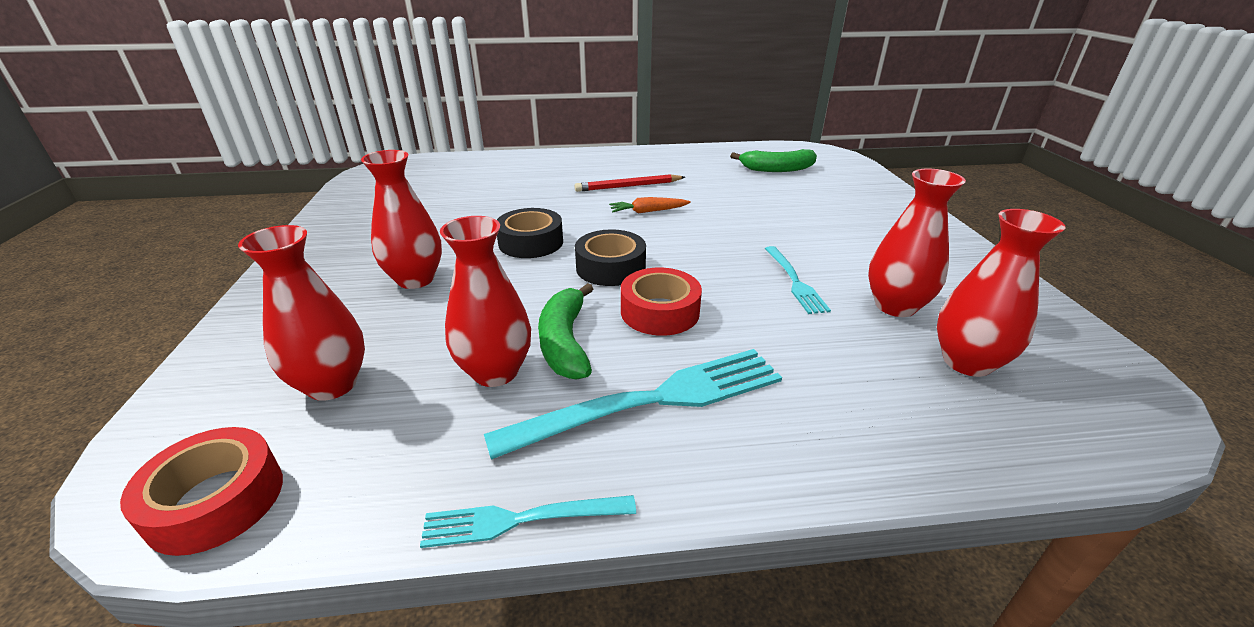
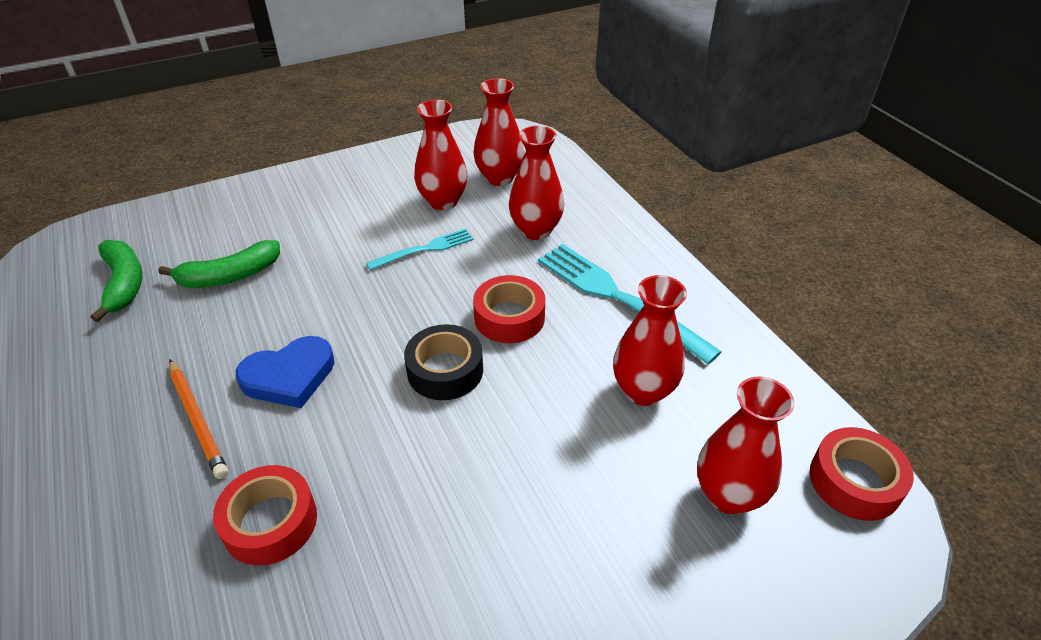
camera: 110 degrees left, 10 degrees up
red vase [361,150,442,289] -> red vase moved to [509,126,564,240]
turquoise fork [420,495,636,548] -> none
black tape [497,208,563,258] -> none
green banana [538,283,593,380] -> green banana moved to [159,240,280,288]
red pencil [575,174,685,192] -> orange pencil [169,360,228,479]
orange carrot [609,197,691,213] -> blue heart [236,336,334,408]
none -> red tape [213,465,317,566]

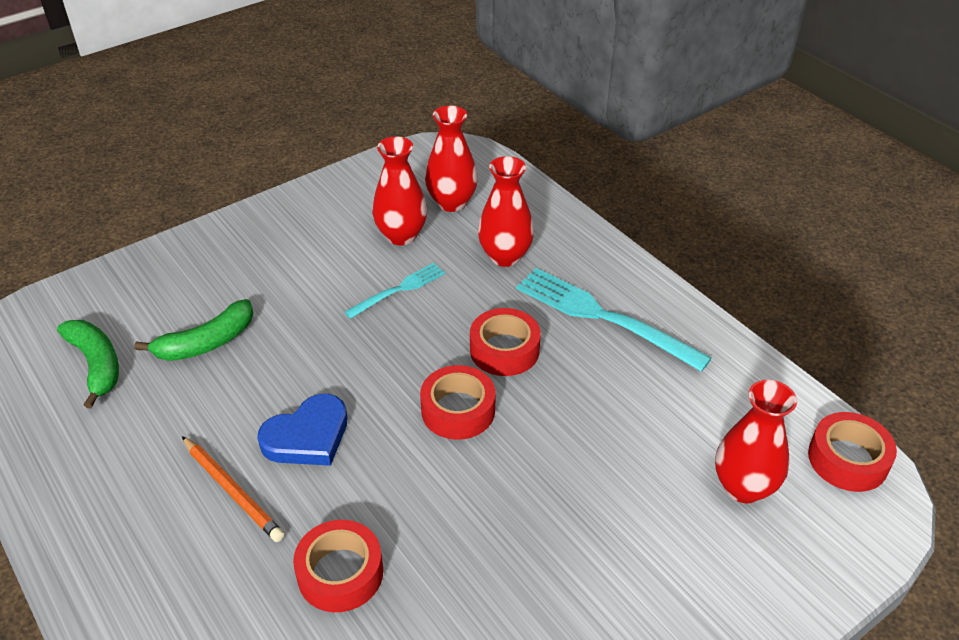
camera: 10 degrees left, 0 degrees up
black tape [404,324,483,400] -> red tape [420,365,496,440]
red vase [613,275,687,406] -> none

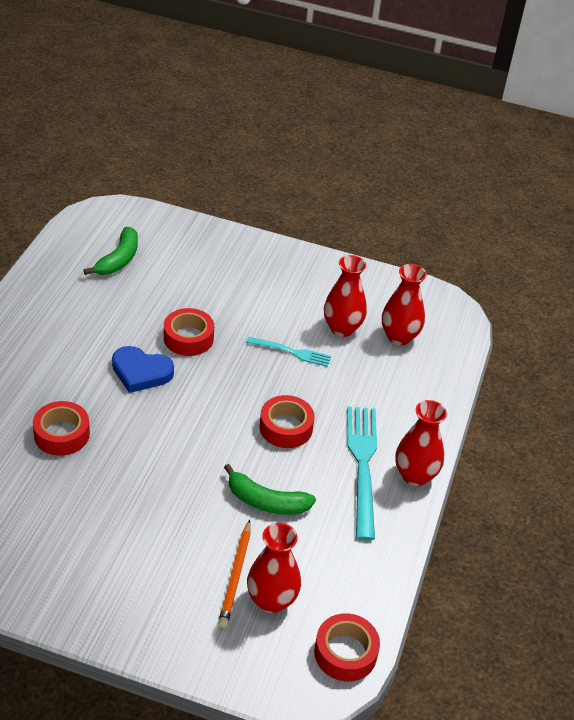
camera: 50 degrees right, 0 degrees up
green banana [135,299,253,361] -> green banana moved to [224,464,316,515]
orange pencil [182,436,285,542] -> orange pencil moved to [218,520,251,628]
red tape [420,365,496,440] -> red tape moved to [164,308,214,356]
red vase [478,156,534,267] -> red vase moved to [395,400,447,486]

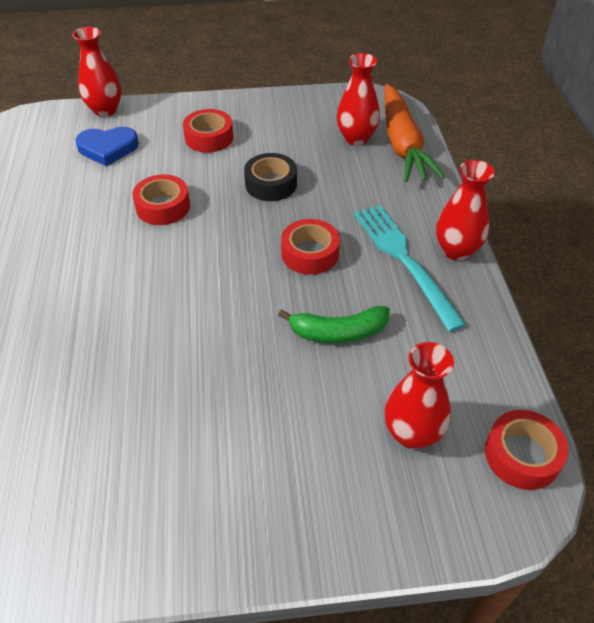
camera: 20 degrees left, 5 degrees up
red tape [33,401,90,456] -> red tape moved to [183,109,233,153]
green banana [84,227,138,275] -> none
blue heart [112,346,174,393] -> blue heart moved to [75,127,139,166]
orange pencil [218,520,251,628] -> none
turquoise fork [246,337,331,367] -> black tape [244,153,297,201]
red vase [324,255,367,337] -> red vase moved to [72,27,121,117]
none -> orange carrot [384,84,445,182]

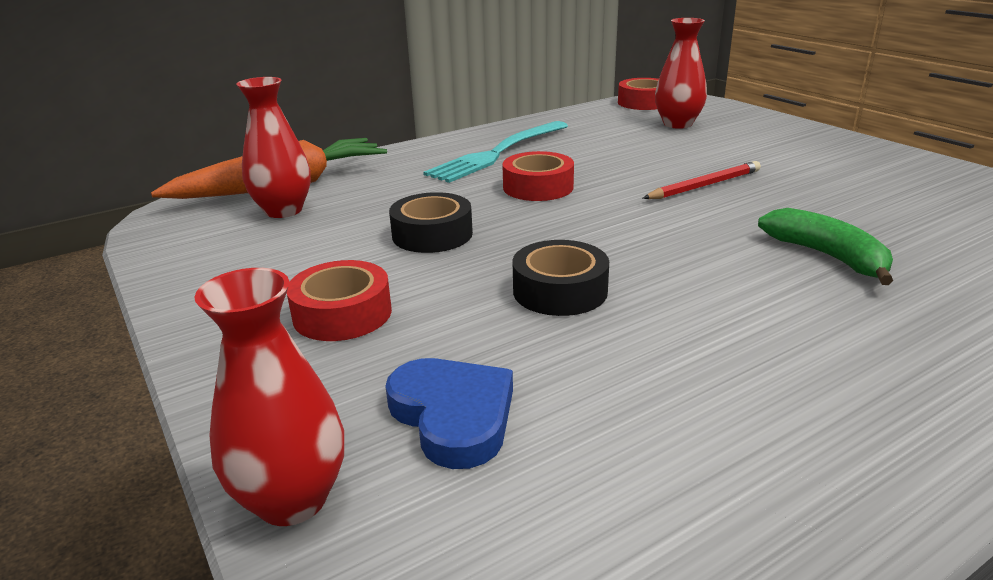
camera: 115 degrees left, 20 degrees down
red tape [132,174,190,225] -> black tape [512,240,609,316]
green banana [278,306,390,343] -> green banana moved to [758,208,893,285]
red vase [436,160,495,261] -> none
none -> red pencil [643,161,761,199]

